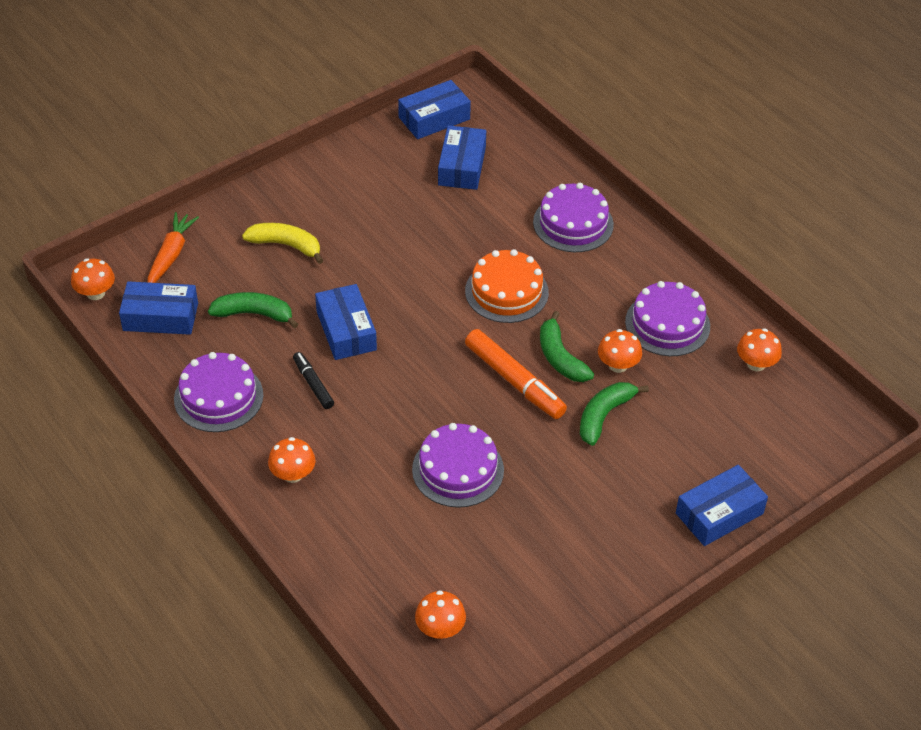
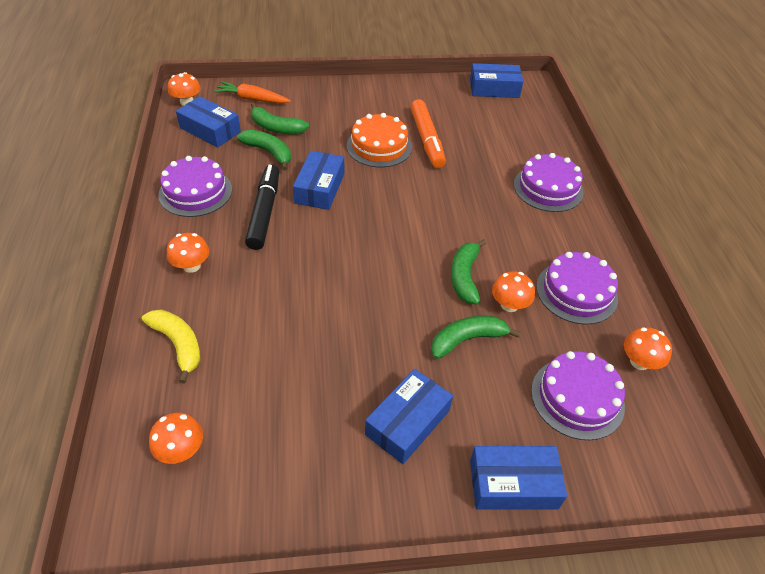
camera: 30 degrees right, 0 degrees up
orange carrot [148,212,199,283] -> orange carrot turned 120 degrees counterclockwise [214,81,291,104]
yellow banana [242,223,323,264] -> yellow banana moved to [142,309,200,384]
black marker [293,352,334,409] -> black marker [245,164,279,250], size x1.77
purple cake [412,423,504,508] -> purple cake moved to [531,351,625,440]
blue box [438,125,486,190] -> blue box moved to [365,369,453,464]
orange cake [465,249,549,323] -> orange cake moved to [347,113,412,167]
orange marker [465,329,567,419] -> orange marker moved to [411,99,446,168]
none -> green banana [251,103,309,135]

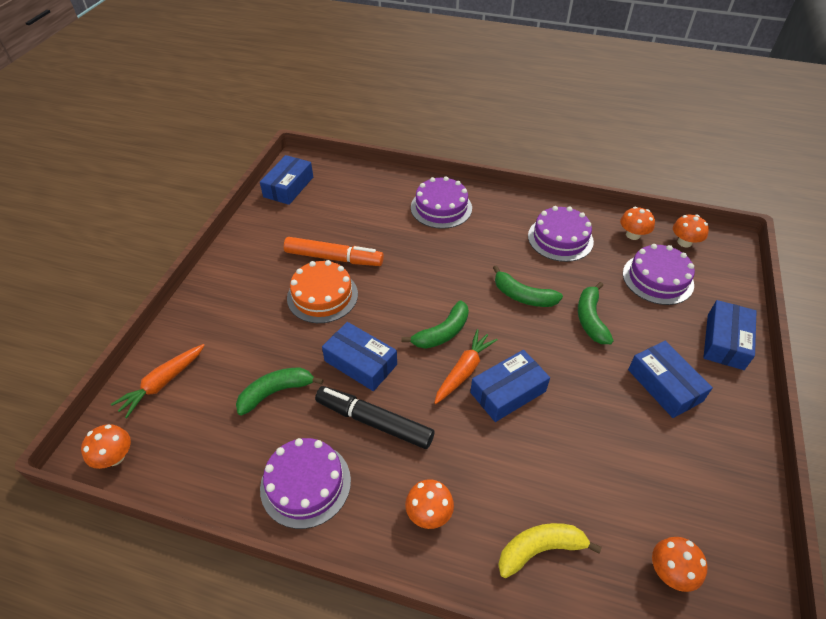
camera: 65 degrees left, 0 degrees up
blue box [176,96,241,147] -> blue box moved to [470,350,550,422]
green banana [251,103,309,135] -> green banana moved to [401,300,469,349]
orange mushroom [492,271,535,312] -> orange mushroom moved to [673,215,709,247]
none -> orange carrot [434,329,498,404]

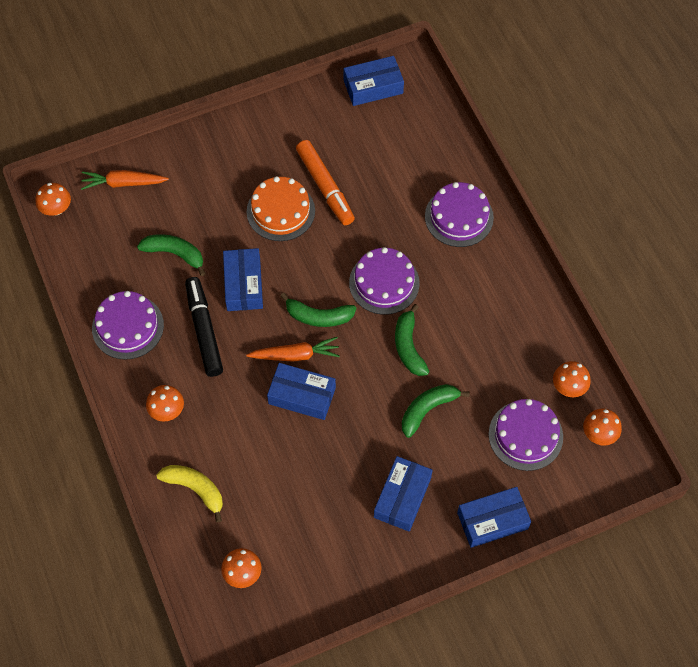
camera: 50 degrees right, 15 degrees up
purple cake [528,206,594,262] -> purple cake moved to [349,247,420,315]

